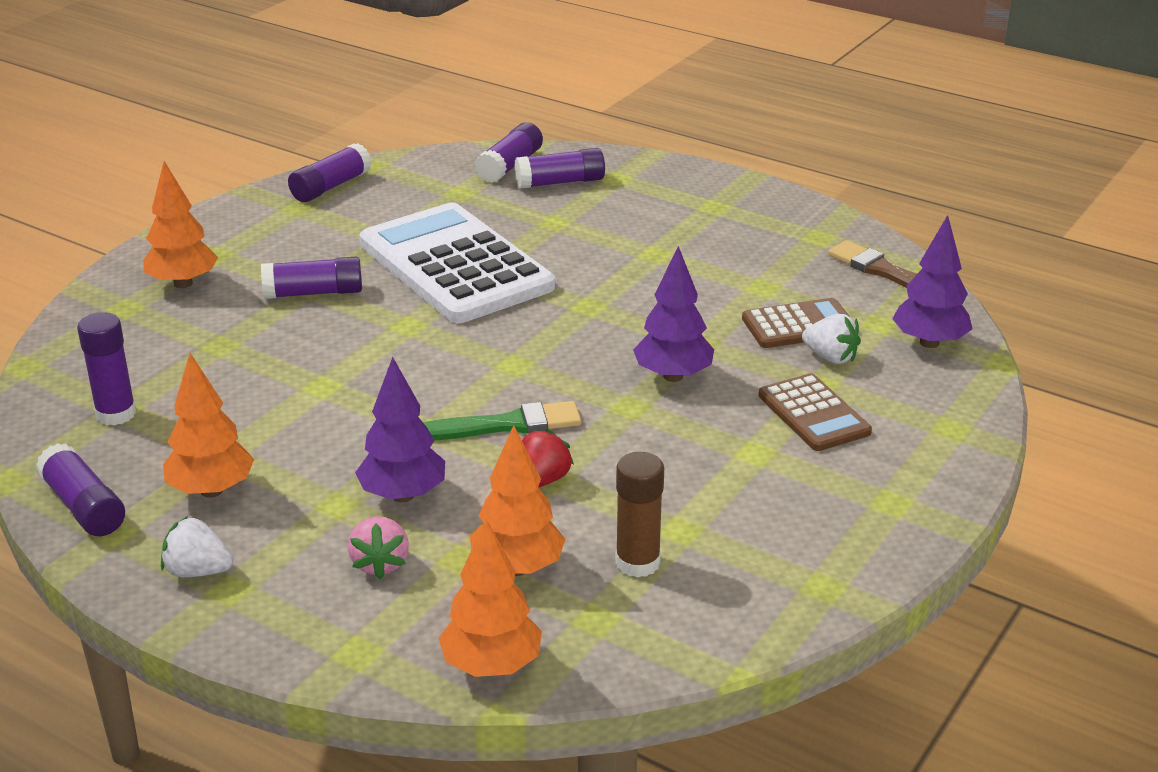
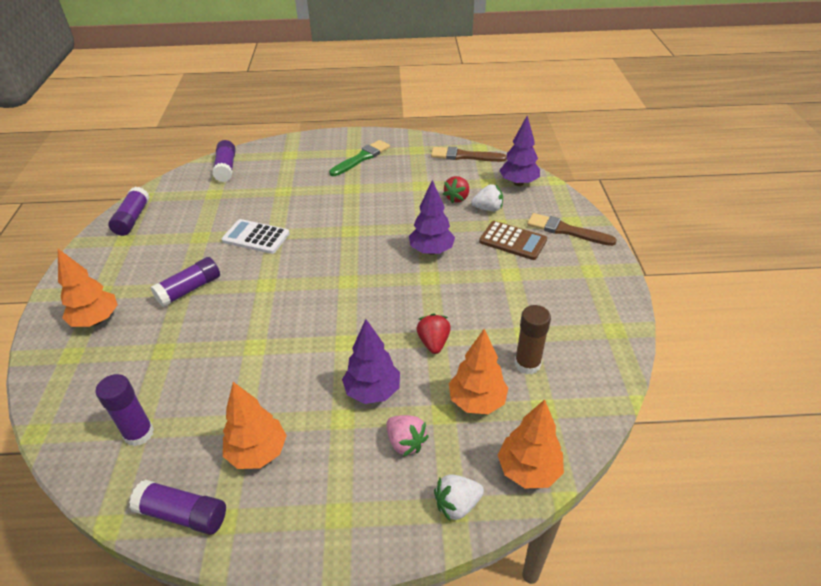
camera: 35 degrees left, 10 degrees up
white strawberry [161,516,233,577] -> white strawberry moved to [434,474,484,522]
white calculator [360,203,555,323] -> white calculator [222,219,290,254], size x0.49
green brush [423,401,581,440] -> green brush moved to [329,140,390,176]
purple glue stick [515,148,605,189] -> none
brown calculator [742,298,851,348] -> red strawberry [443,176,469,203]
none -> brown brush [527,213,617,246]

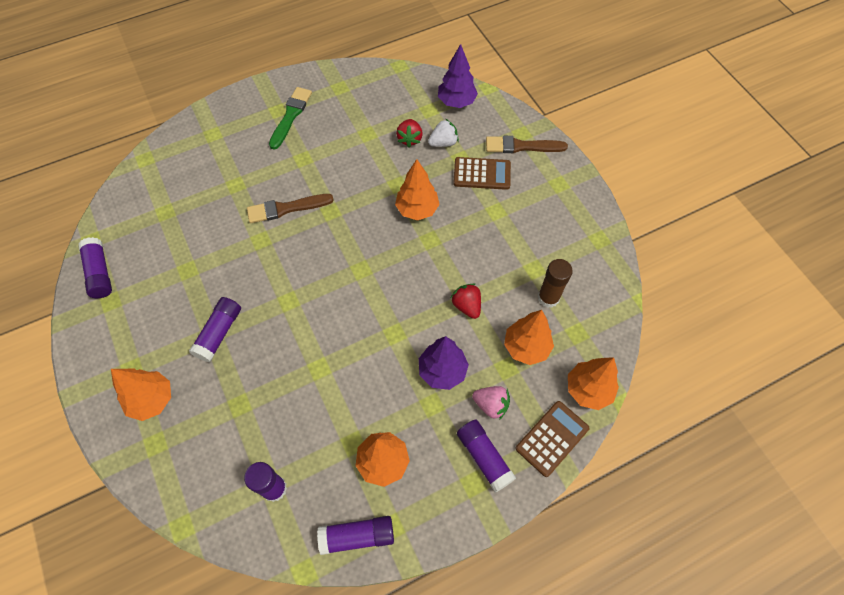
camera: 25 degrees left, 20 degrees up
purple glue stick [212,140,236,182] -> purple glue stick moved to [457,420,516,493]
white calculator [222,219,290,254] -> none
purple tree [409,180,455,255] -> orange tree [395,159,440,220]
brown brush [431,147,507,162] -> brown brush moved to [247,194,334,223]
white strawberry [434,474,484,522] -> brown calculator [516,401,589,477]

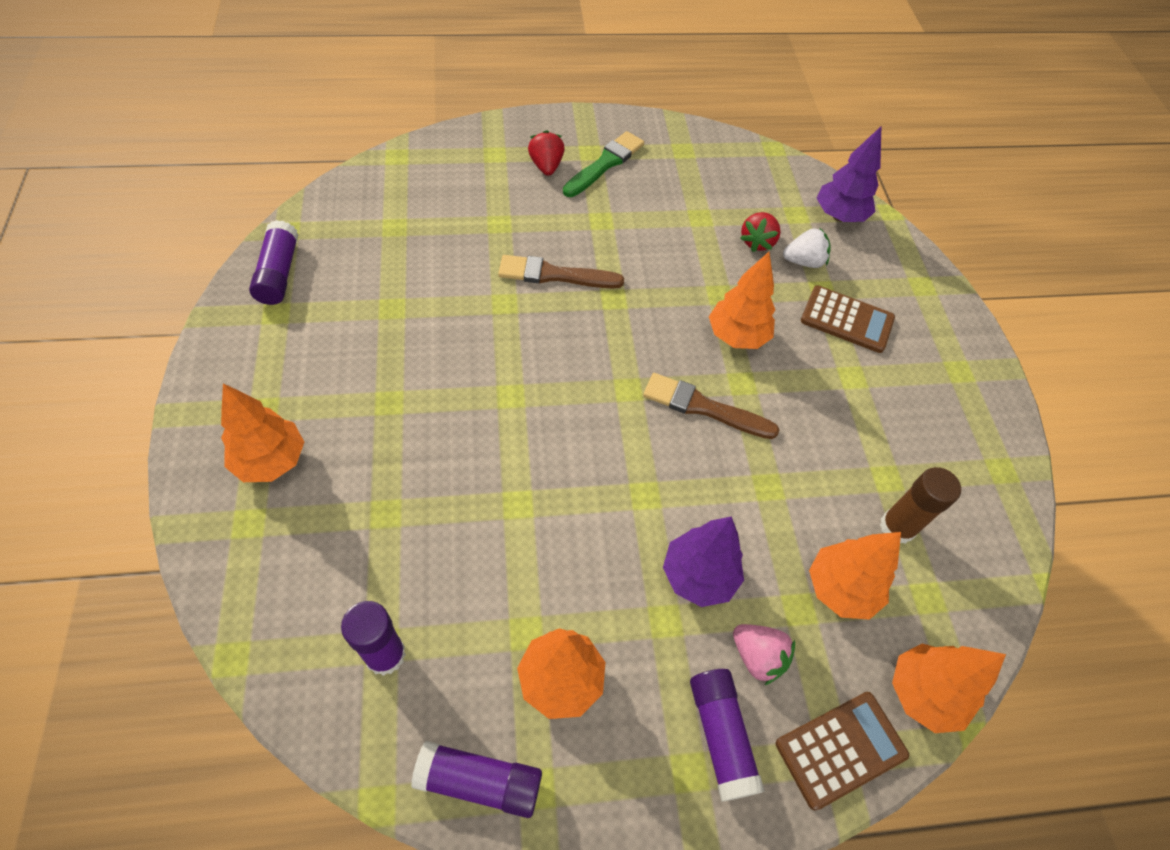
camera: 15 degrees right, 5 degrees down
purple glue stick [189,297,241,362] -> none
red strawberry [451,283,481,319] -> red strawberry moved to [528,130,565,176]
brown brush [486,136,568,153] -> brown brush moved to [643,373,779,439]

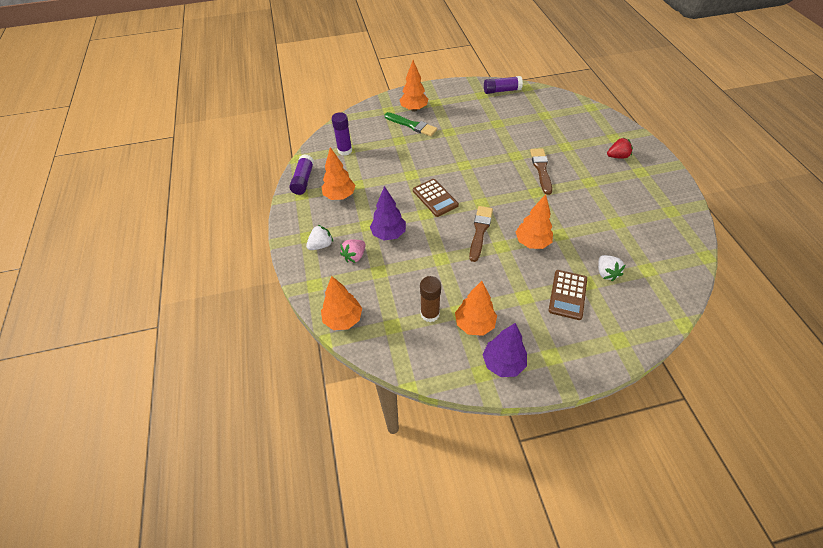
camera: 90 degrees right, 5 degrees down
green brush [563,131,644,197] -> green brush moved to [384,112,437,136]
purple glue stick [690,669,765,802] -> white strawberry [306,225,333,250]
red strawberry [740,212,781,252] -> none
brown calculator [776,692,909,811] -> brown calculator moved to [413,179,459,217]
orange tree [809,532,901,620] -> orange tree moved to [455,281,497,336]
purple tree [817,127,881,222] -> purple tree moved to [482,323,527,377]

